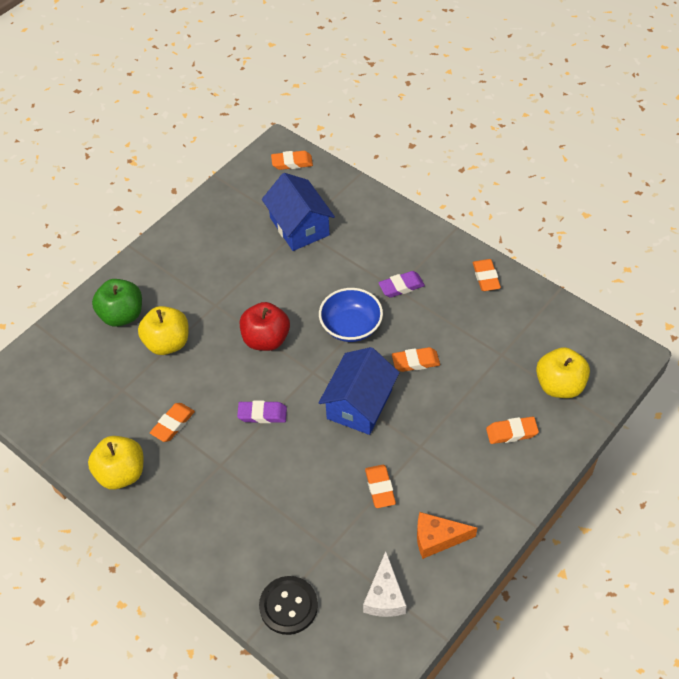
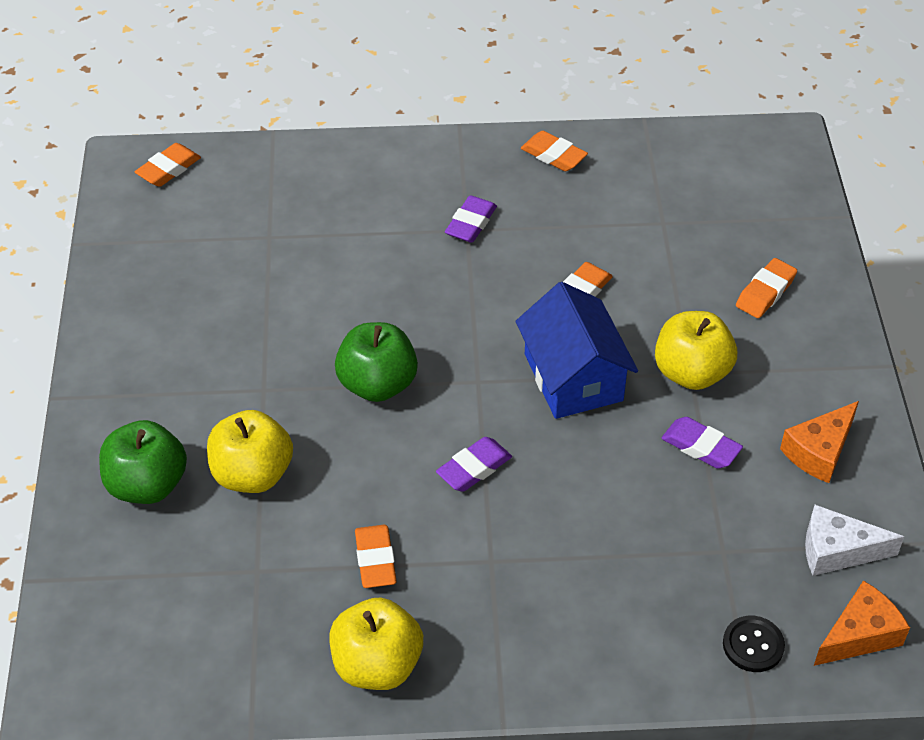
camera: 45 degrees left, 5 degrees down
red apple [240,302,290,351] -> green apple [335,322,418,402]
black button [259,576,318,635] -> black button [723,616,785,672], size x0.67
blue house [262,173,335,251] -> none
blue bowl [319,288,383,342] -> none
white cheese [363,551,406,617] -> white cheese turned 135 degrees clockwise [805,505,904,576]
orange eraser [365,465,396,508] -> purple eraser [662,417,743,469]
yellow apple [536,347,590,398] -> yellow apple moved to [655,311,737,390]
none -> orange cheese [814,580,910,666]

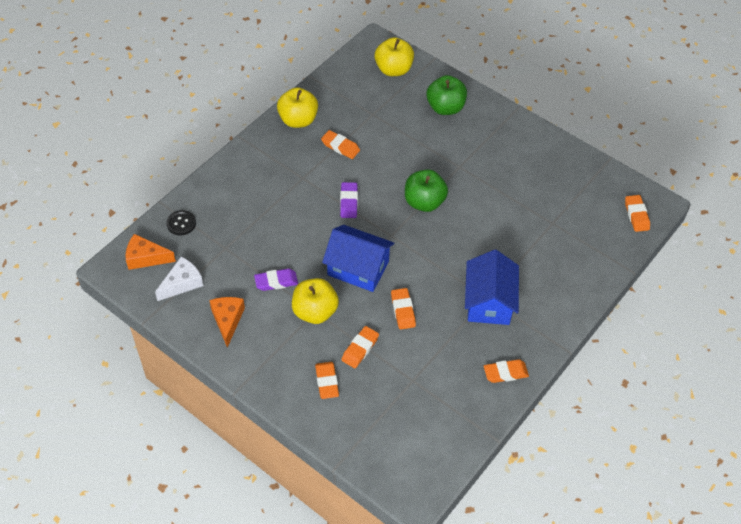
camera: 130 degrees right, 5 degrees up
yellow apple [207,410,293,493] -> yellow apple moved to [375,37,414,76]
purple eraser [445,195,497,243] -> blue house [465,250,519,325]
orange cheese [814,580,910,666] -> orange cheese turned 90 degrees clockwise [126,234,176,270]
none -> orange eraser [341,326,379,368]

